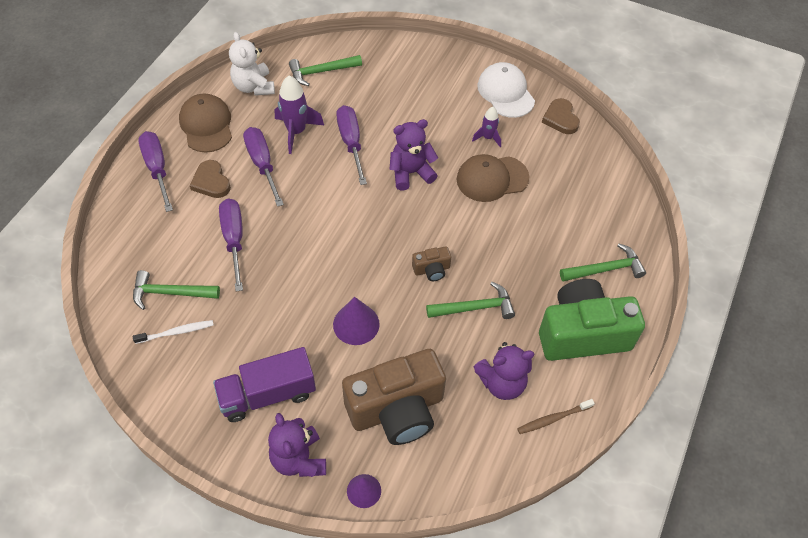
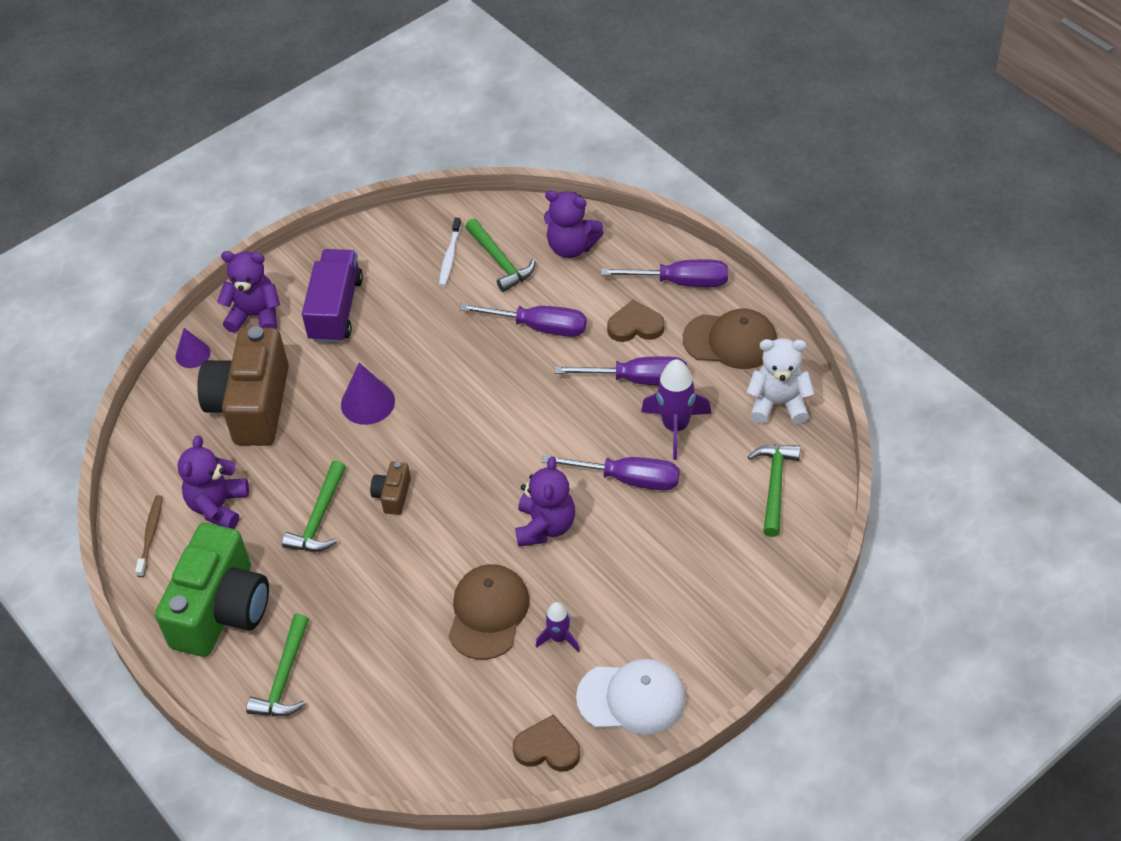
camera: 120 degrees right, 5 degrees down
green hammer [133,270,220,310] -> green hammer turned 120 degrees clockwise [465,219,535,292]
none -> purple teddy bear [544,190,604,258]

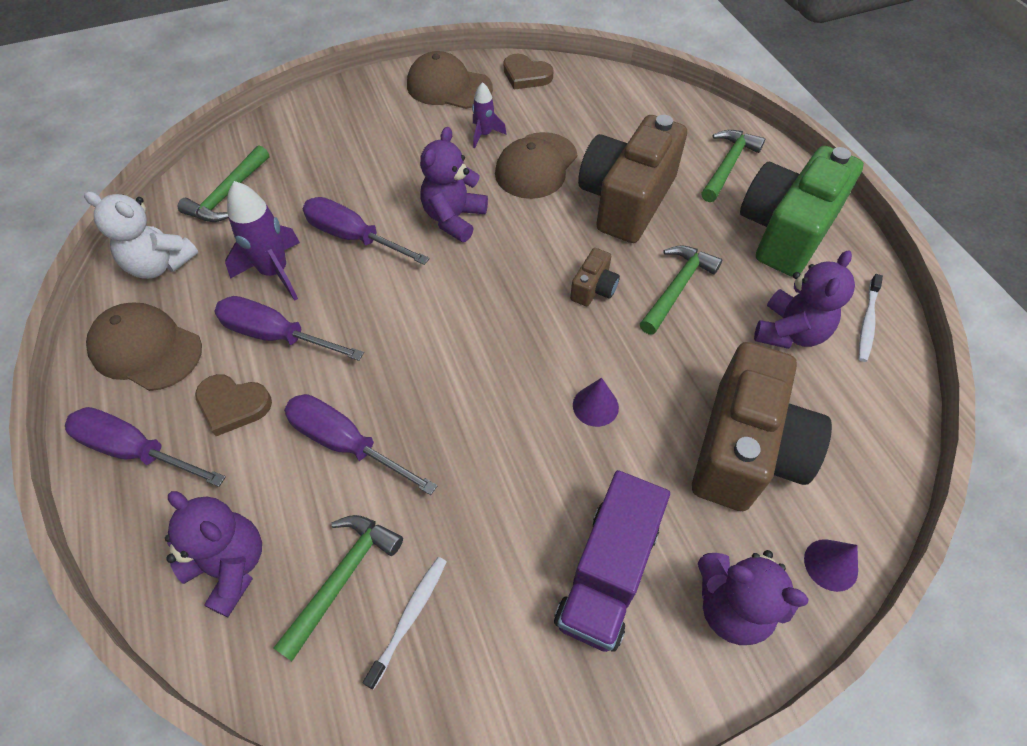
camera: 165 degrees left, 5 degrees up
brown toothbrush [135,495,163,577] -> white toothbrush [859,274,883,362]
purple cone [341,363,395,425] -> purple cone [573,378,619,427], size x0.66
green hammer [465,219,535,292] -> green hammer turned 45 degrees clockwise [274,515,403,661]
white cap [576,659,686,735] -> brown cap [407,51,493,109]
none -> brown camera [578,115,687,243]

